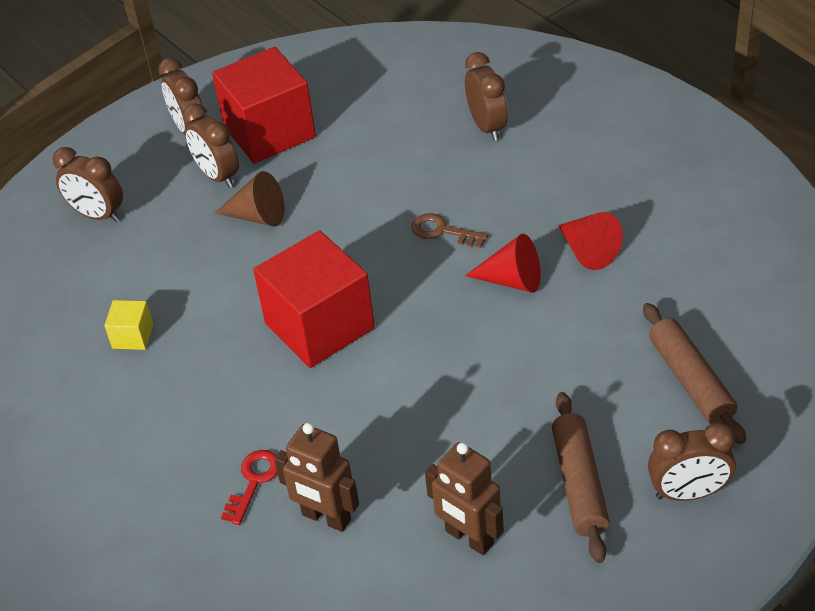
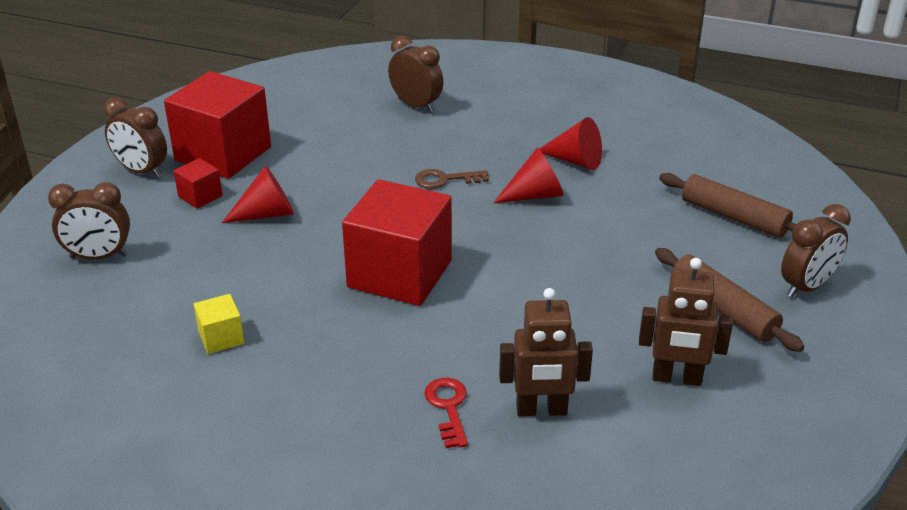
camera: 35 degrees left, 10 degrees down
brown clock [183,103,239,188] -> red cube [174,158,223,209]
brown cone [215,171,285,226] -> red cone [222,165,294,223]

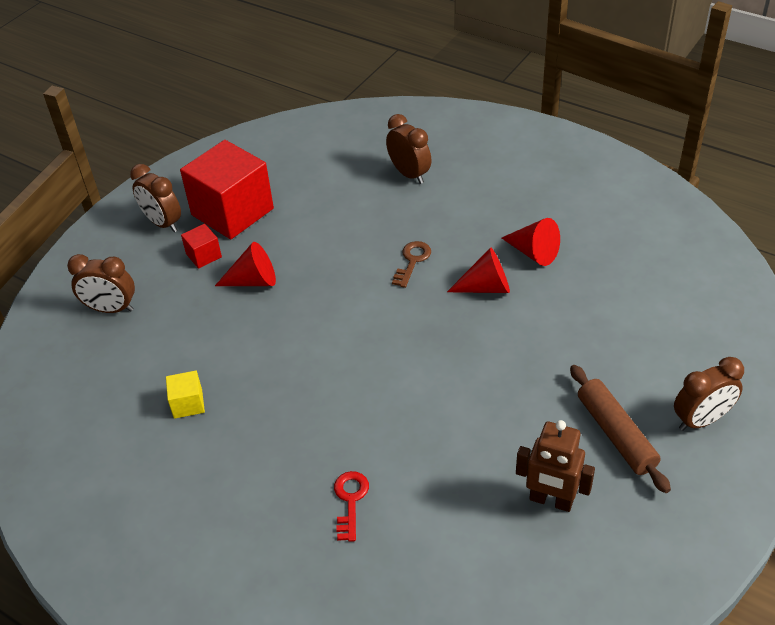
camera: 15 degrees right, 10 degrees up
red cube [342,179,452,306] -> none
brown key [415,169,489,189] -> brown key turned 105 degrees clockwise [392,241,431,288]
brown robot [499,288,593,416] -> none
brown rolling pin [659,173,796,238] -> none

